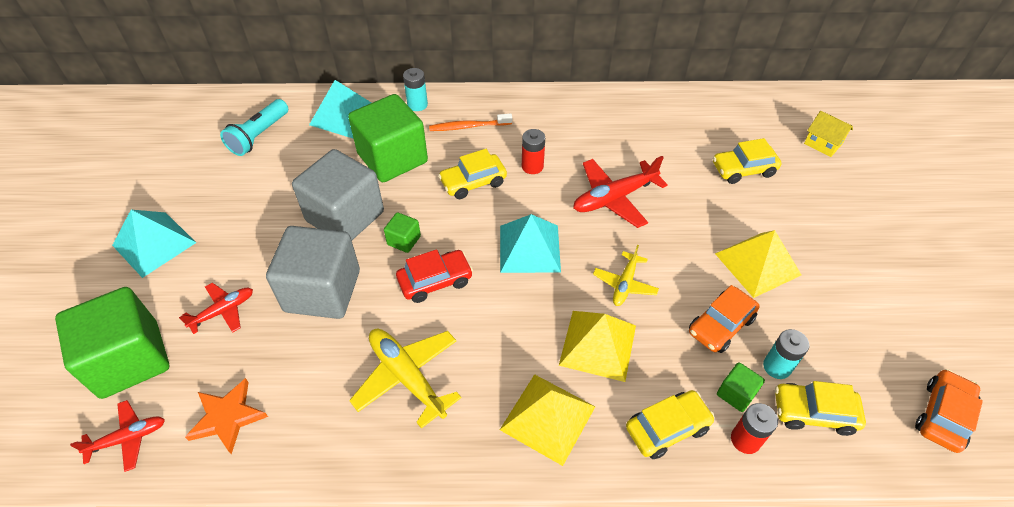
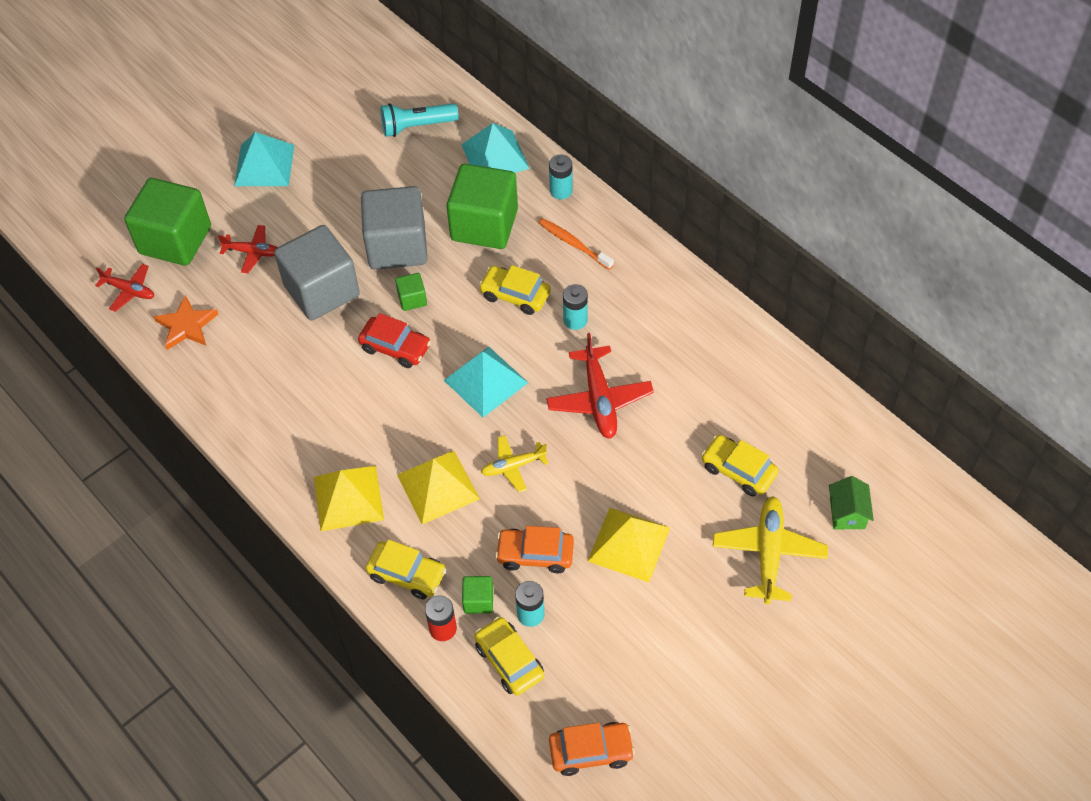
camera: 50 degrees right, 5 degrees up
yellow plane [349,329,461,429] -> yellow plane moved to [713,496,828,604]
red battery [522,129,545,174] -> turquoise battery [563,284,588,330]
red plane [573,156,668,228] -> red plane turned 120 degrees counterclockwise [546,333,654,439]
yellow house [804,111,853,157] -> green house [829,476,874,529]

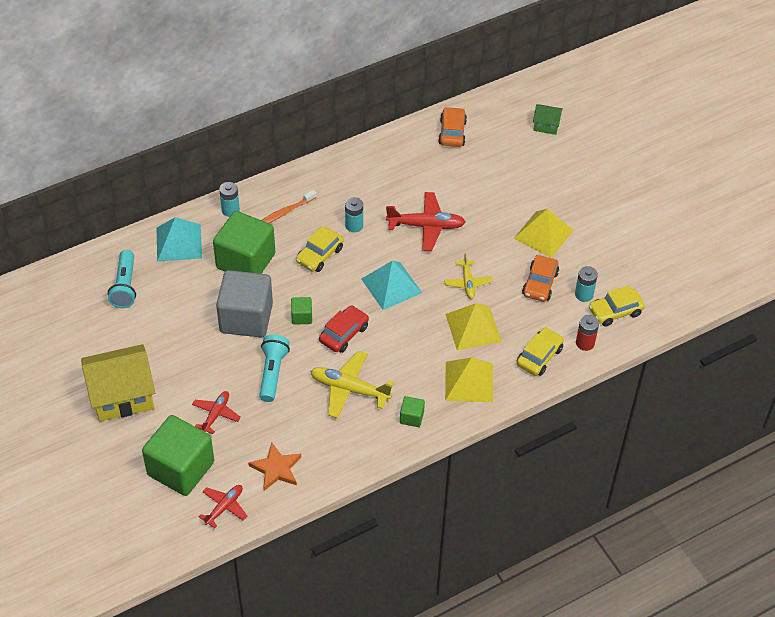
camera: 80 degrees left, 5 degrees down
turquoise pyramid [234,132,294,186] -> yellow house [81,344,155,422]
grey cube [274,225,360,320] -> turquoise flashlight [259,334,290,402]
green cube [462,576,493,614] -> green cube moved to [400,396,425,427]
orange car [549,722,635,776] -> orange car moved to [438,107,467,147]
yellow car [701,435,779,496] -> none
yellow plane [713,496,828,604] -> yellow plane moved to [310,351,394,418]

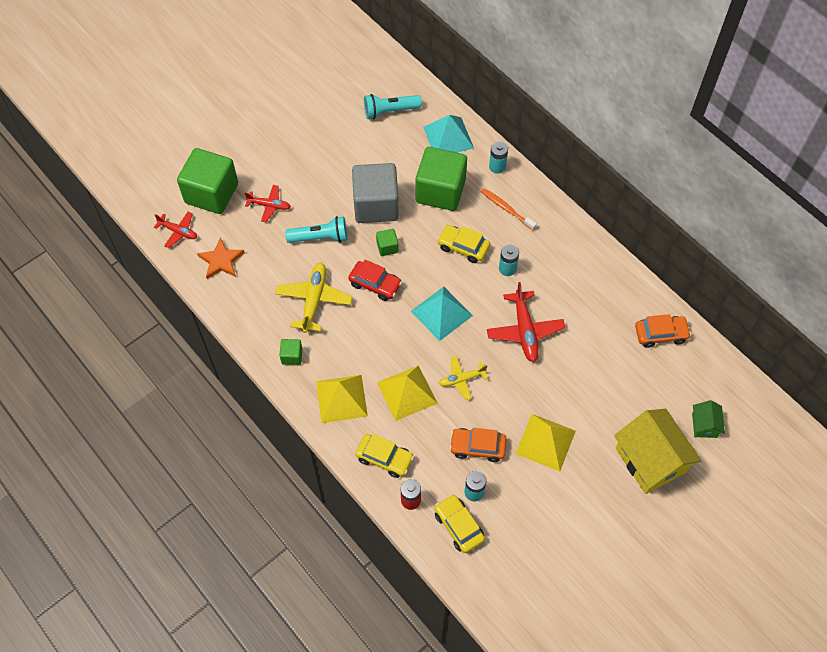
camera: 80 degrees right, 10 degrees up
yellow house [81,344,155,422] -> yellow house moved to [614,409,702,494]

